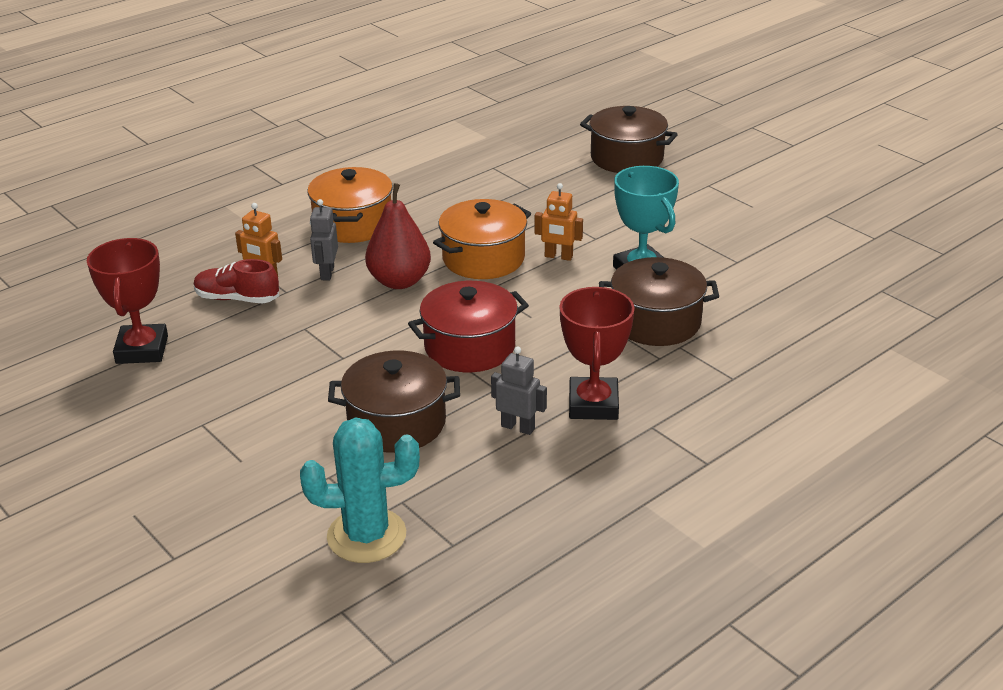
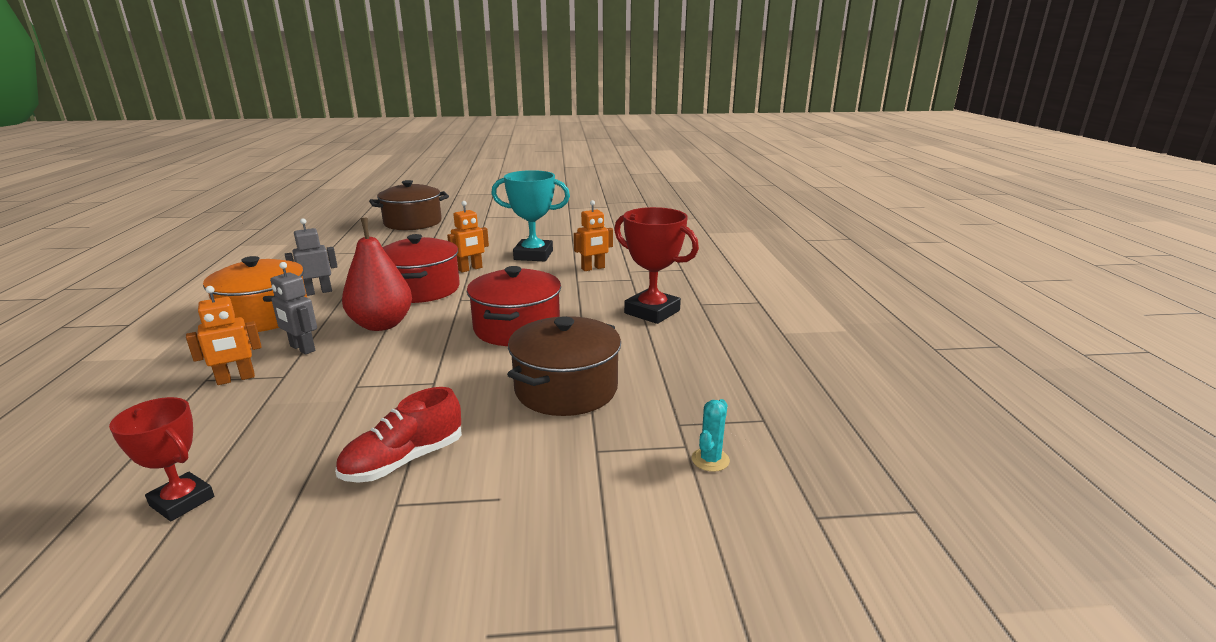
camera: 55 degrees left, 10 degrees down
red trophy [87,238,168,364] -> red trophy [109,397,214,521], size x0.63
red shoe [194,259,279,303] -> red shoe moved to [335,387,462,483]
turquoise cactus [300,417,420,563] -> turquoise cactus [692,399,730,472], size x0.42
orange pot [433,199,531,279] -> red pot [382,234,460,303]
grey robot [491,346,547,435] -> grey robot moved to [285,218,338,296]
brown pot [599,257,719,346] -> orange robot [574,200,613,271]

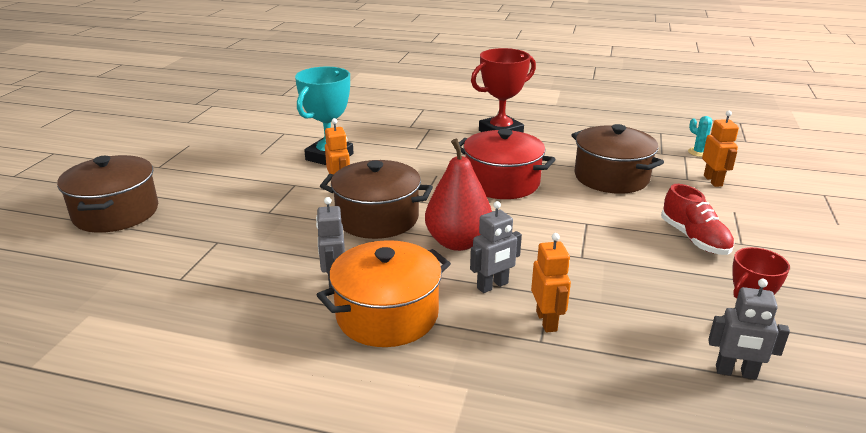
camera: 70 degrees left, 5 degrees up
red pot [382,234,460,303] -> brown pot [320,160,433,239]
orange robot [574,200,613,271] -> orange robot moved to [702,111,739,187]
none -> grey robot [708,279,790,380]

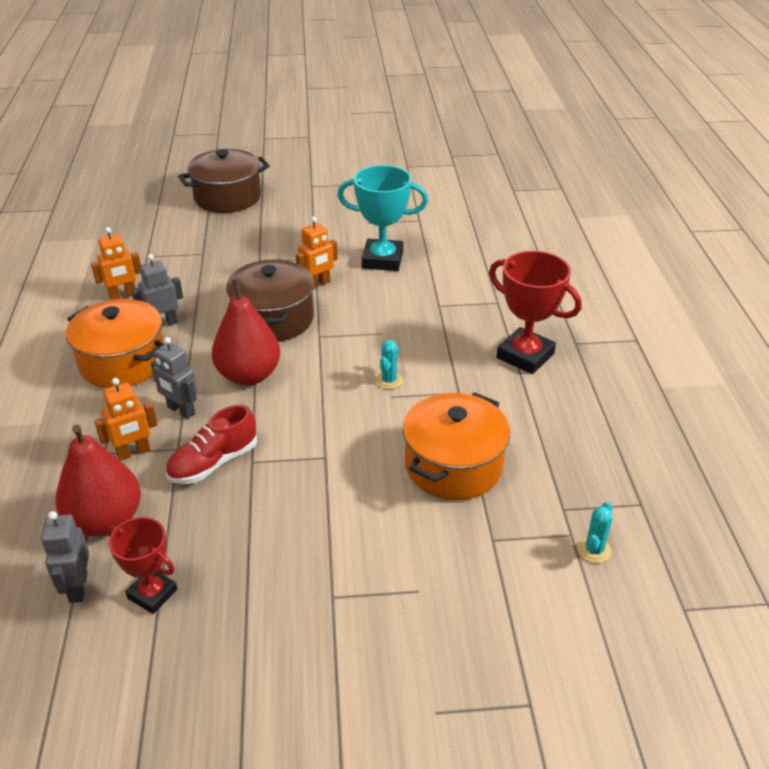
camera: 70 degrees right, 10 degrees up
red pot [454,129,556,199] -> turquoise cactus [376,340,403,389]
brown pot [571,124,664,194] -> orange pot [403,392,510,500]
red shoe [661,184,734,255] -> red shoe moved to [165,405,257,484]
orange robot [702,111,739,187] -> orange robot moved to [91,227,141,300]
none -> red pear [55,425,141,536]

